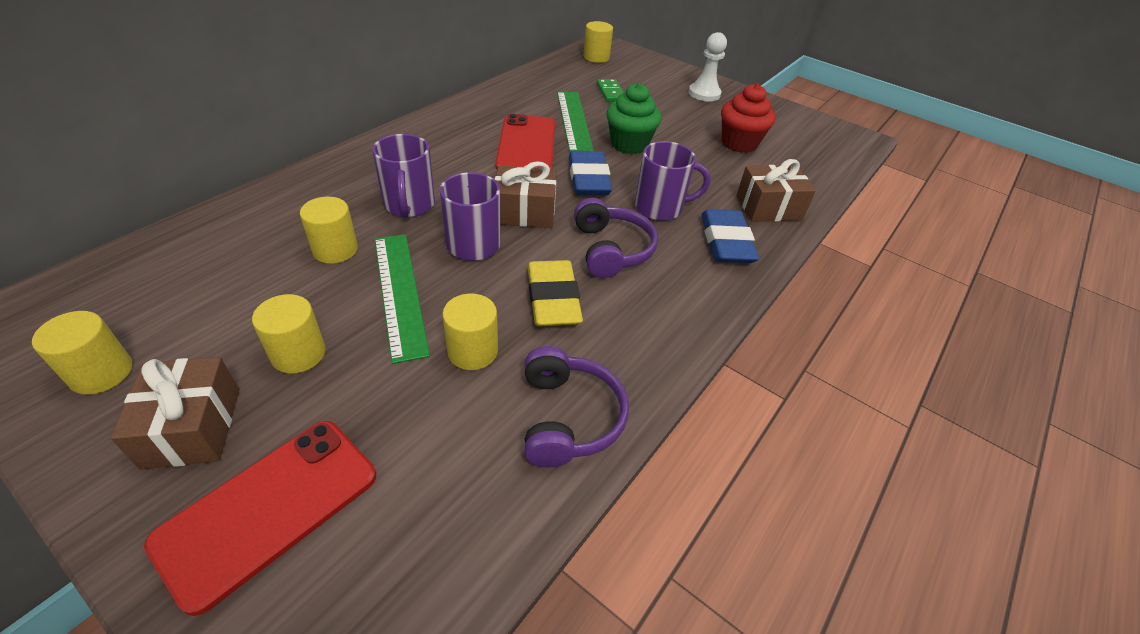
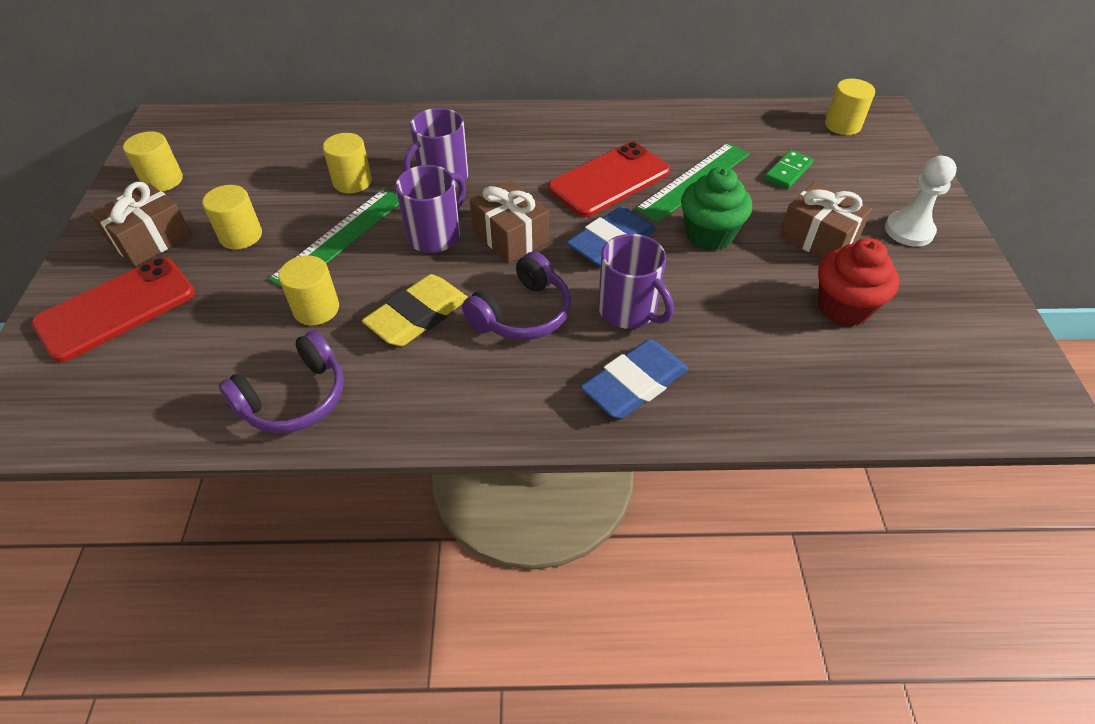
camera: 55 degrees right, 5 degrees up
red phone [144,421,376,616] -> red phone turned 45 degrees counterclockwise [32,257,195,362]
brown gift [736,159,816,222] -> brown gift moved to [779,182,872,259]

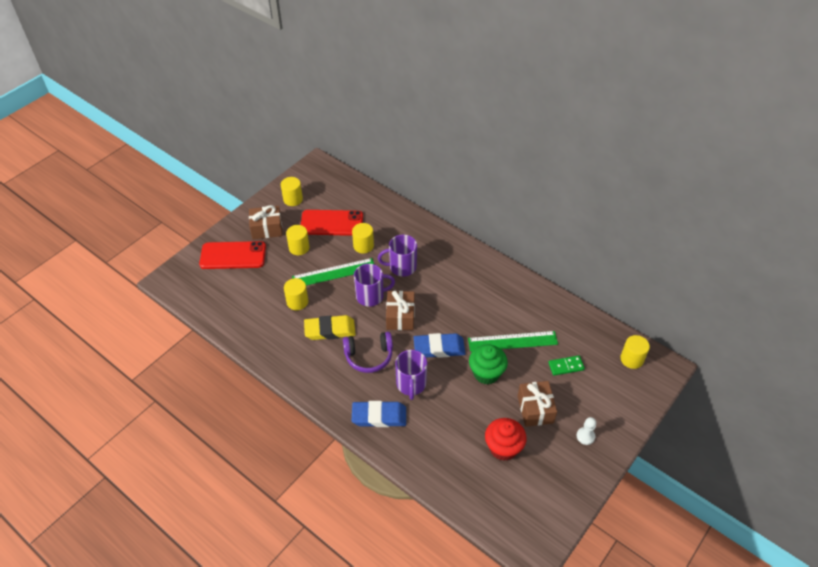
camera: 40 degrees right, 0 degrees up
purple headphones [218,330,344,433] -> none
red phone [548,142,670,217] -> red phone moved to [301,210,363,236]
white pawn [885,156,957,247] -> white pawn [576,417,596,445], size x0.65

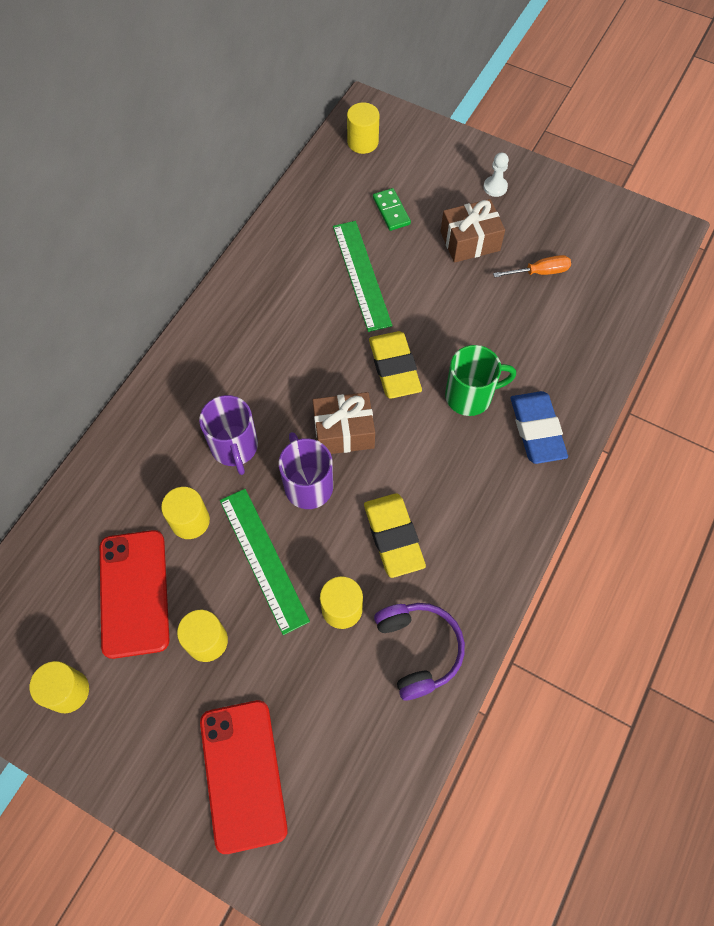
camera: 100 degrees left, 15 degrees up
brown gift [249,205,283,239] -> none
purple headphones [343,332,393,373] -> purple headphones moved to [374,603,465,701]
purple mug [395,350,427,400] -> green mug [445,345,516,416]
blue eraser [414,333,465,358] -> yellow eraser [369,331,422,399]
green cupcake [469,344,508,384] -> none
red cupcake [485,418,527,461] -> orange screwdriver [493,255,571,278]

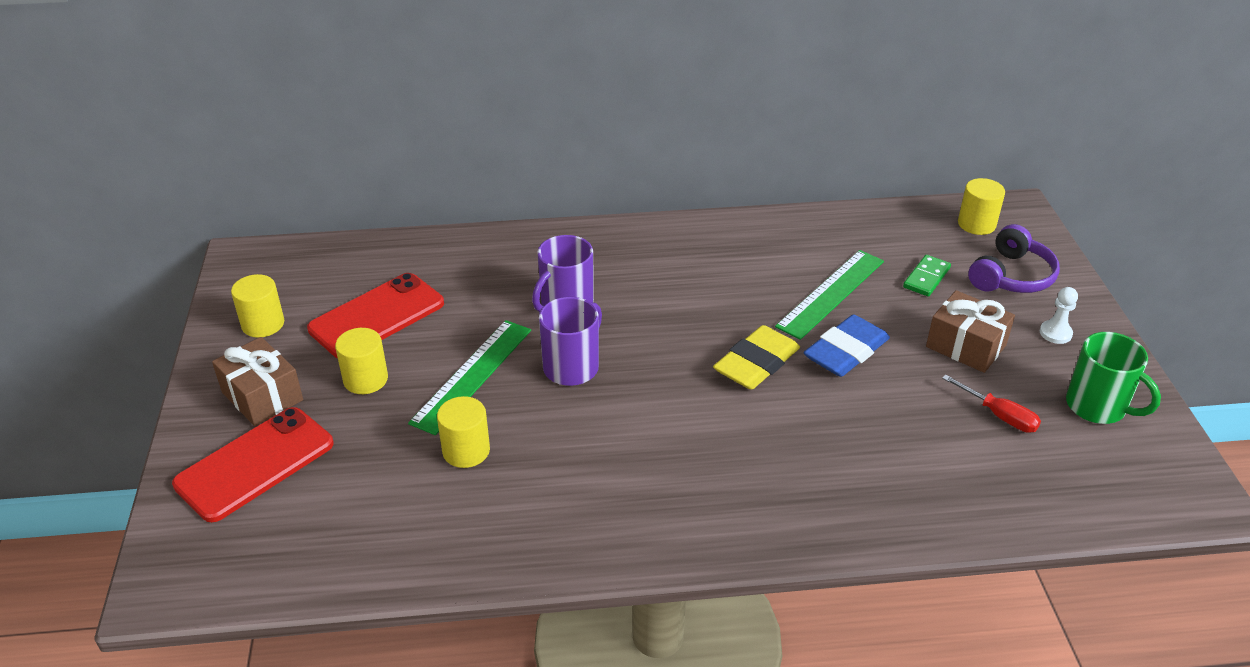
camera: 55 degrees right, 25 degrees down
yellow cylinder [161,487,210,539] -> none
brown gift [313,392,375,454] -> brown gift moved to [212,337,303,426]
yellow eraser [364,493,426,578] -> none
purple headphones [374,603,465,701] -> purple headphones moved to [968,224,1060,293]
green mug [445,345,516,416] -> green mug moved to [1066,332,1161,424]
orange screwdriver [493,255,571,278] -> red screwdriver [942,374,1041,433]
blue eraser [511,391,568,464] -> blue eraser moved to [804,314,890,377]

